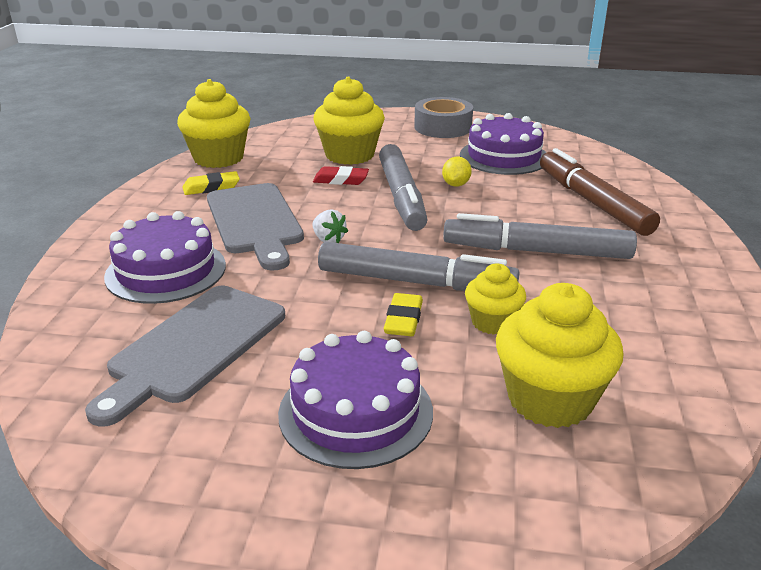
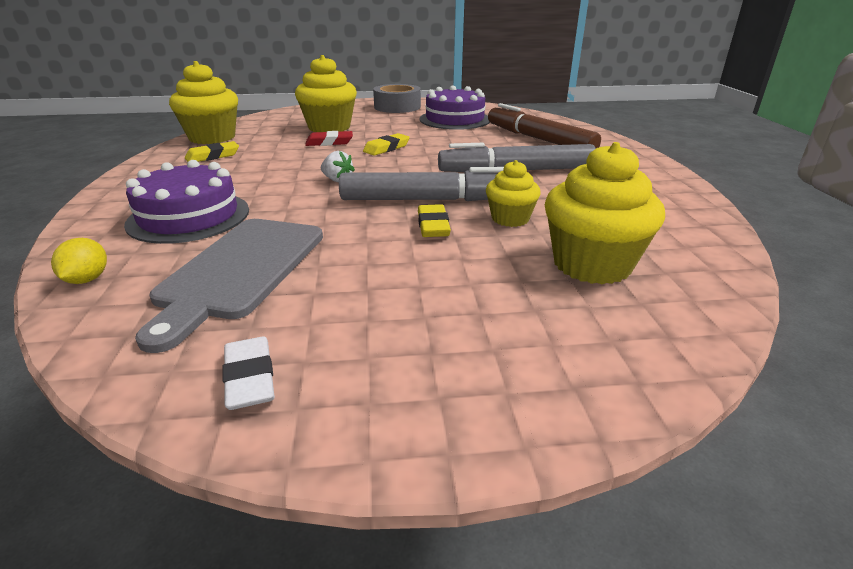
camera: 15 degrees left, 0 degrees up
grey cutting board [207,183,304,271] -> none
purple cake [278,331,433,469] -> none
grey marker [379,144,427,231] -> yellow eraser [363,133,410,156]
yellow lemon [442,157,472,187] -> yellow lemon moved to [51,238,107,284]
none -> white eraser [222,337,275,410]

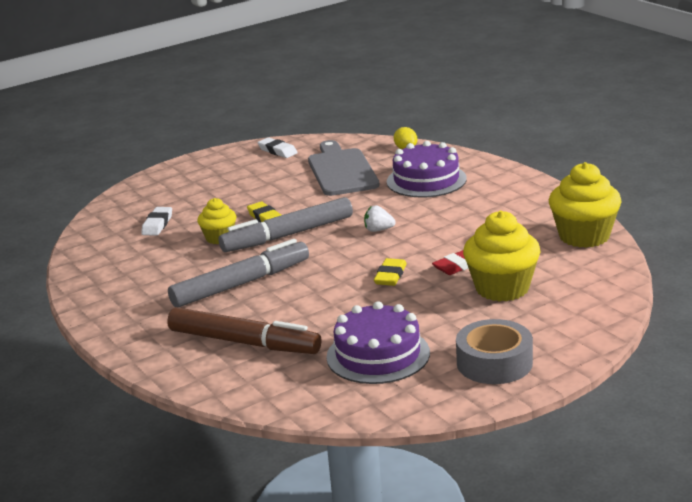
camera: 155 degrees right, 5 degrees down
yellow eraser [185,141,239,162] -> none
yellow cupcake [545,142,665,285] -> white eraser [141,207,172,236]

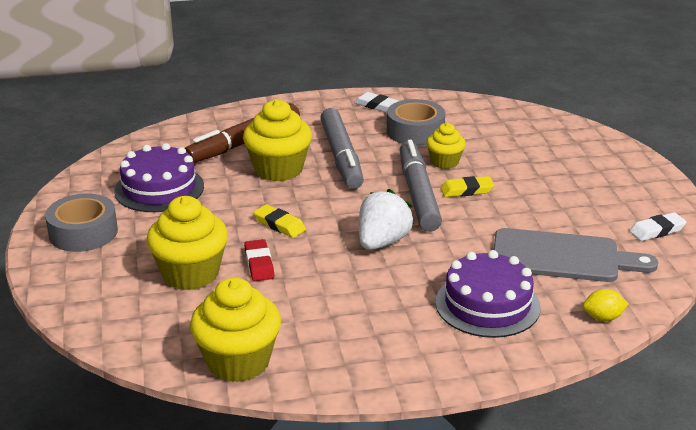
camera: 110 degrees right, 5 degrees up
white eraser [141,207,172,236] -> white eraser moved to [354,92,399,112]
white strawberry [364,205,396,232] -> white strawberry [359,189,414,250], size x1.85
none -> yellow cupcake [243,99,312,182]
none -> grey tape [387,99,445,146]

